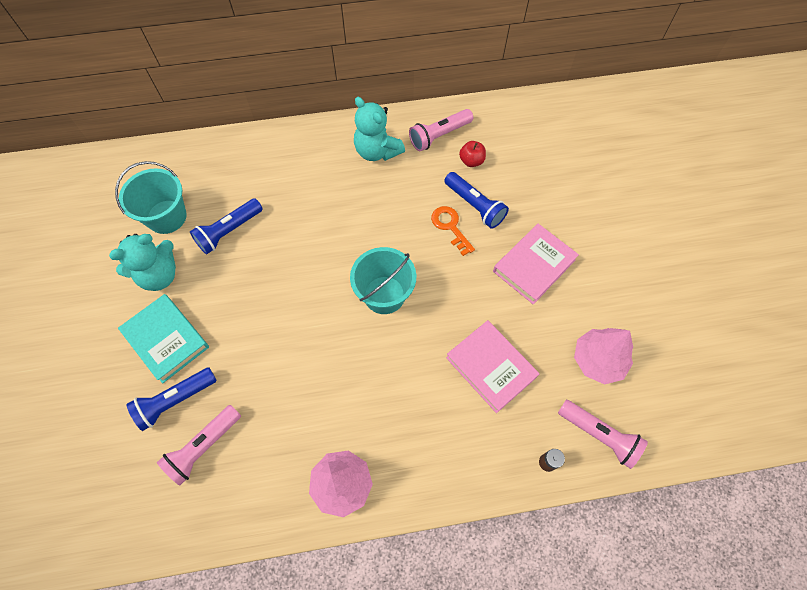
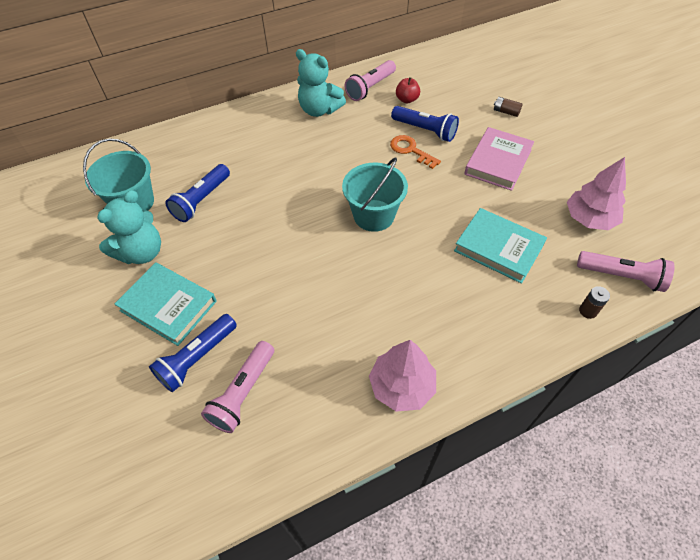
camera: 15 degrees left, 10 degrees down
pink book [446,320,539,413] -> turquoise book [454,208,547,284]
none -> brown battery [494,97,523,117]

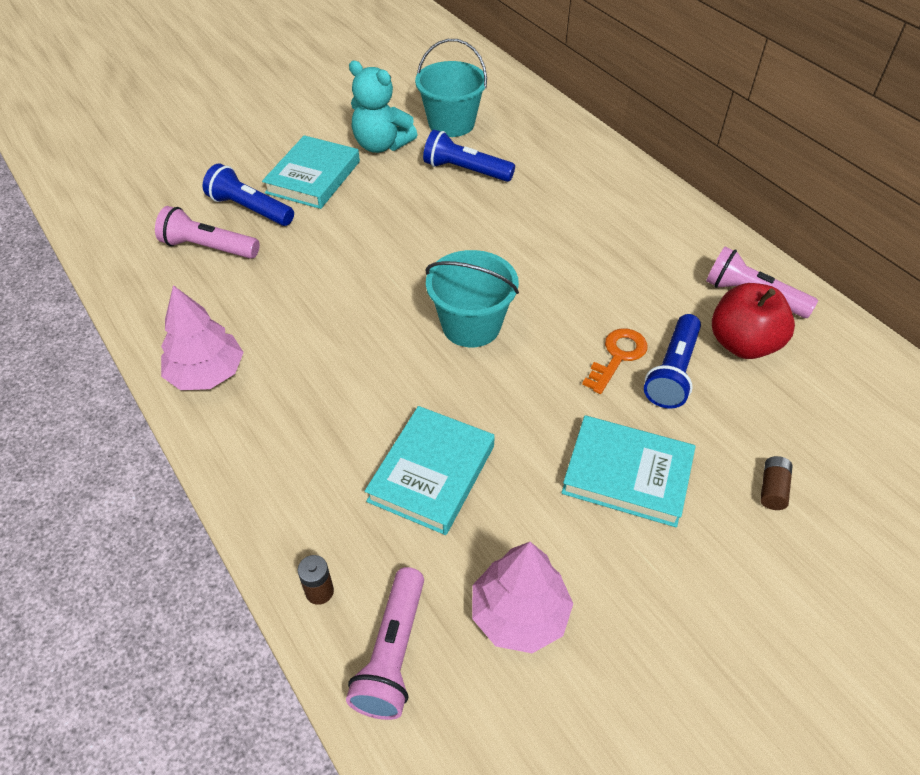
camera: 80 degrees right, 5 degrees down
turquoise teddy bear [296,49,346,117] -> none
red apple [396,77,420,103] -> red apple [712,283,795,359], size x1.80
pink book [464,127,534,191] -> turquoise book [561,415,696,527]

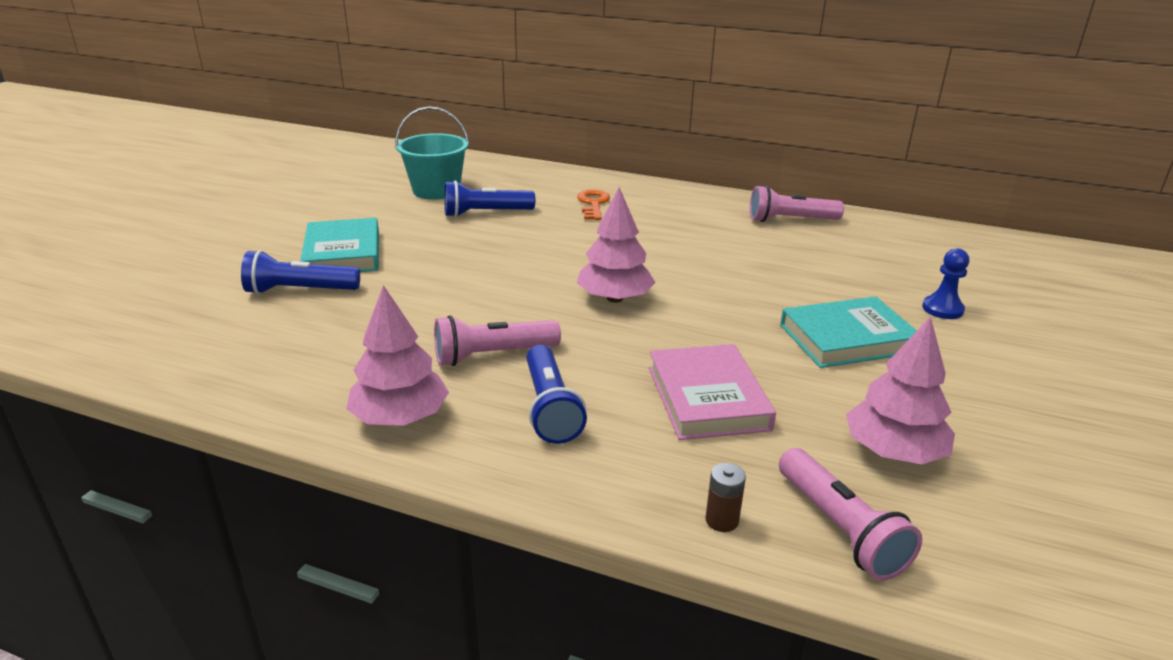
camera: 35 degrees left, 20 degrees down
pink flashlight [155,206,260,259] -> pink flashlight moved to [434,315,561,366]
turquoise teddy bear [349,61,418,153] -> none
turquoise book [365,406,495,535] -> pink book [649,344,776,440]
turquoise bucket [425,250,519,347] -> pink tree [577,187,656,303]
orange key [582,329,648,394] -> orange key moved to [577,189,610,220]
blue flashlight [644,314,701,409] -> blue flashlight moved to [526,345,587,444]
red apple [712,283,795,359] -> none
brown battery [760,456,793,510] -> blue pawn [922,248,969,319]

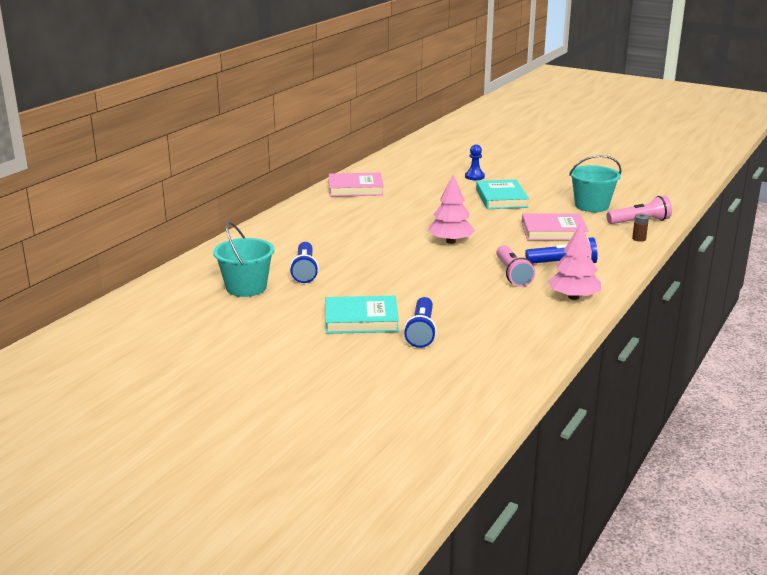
camera: 80 degrees left, 5 degrees down
orange key [577,189,610,220] -> none
pink flashlight [750,185,844,222] -> pink book [329,173,383,197]
pink tree [846,316,955,464] -> turquoise bucket [569,155,621,212]

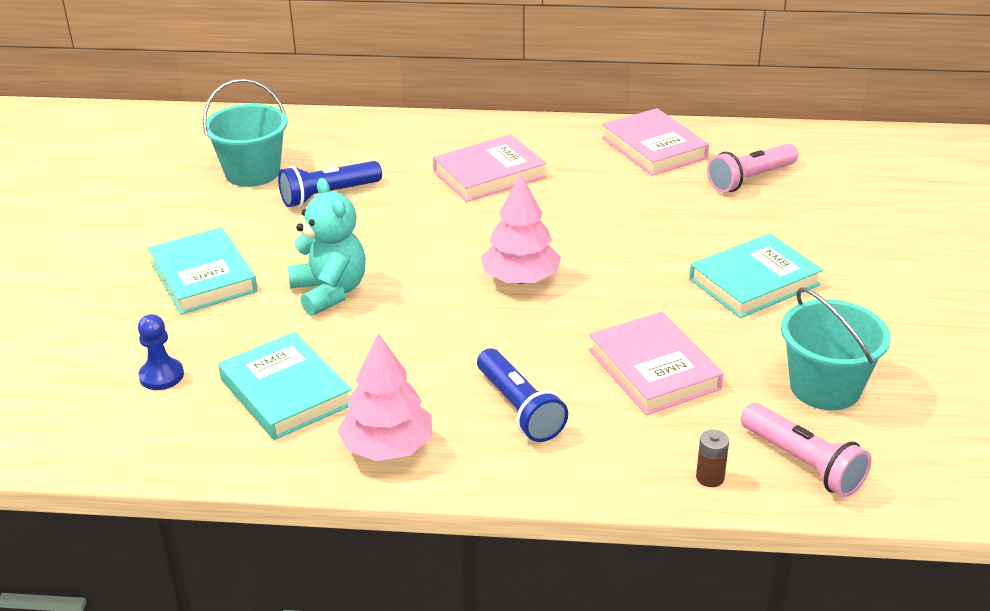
camera: 65 degrees right, 10 degrees up
blue flashlight [404,297,437,348] -> none
blue pawn [465,145,485,180] -> blue pawn moved to [138,314,184,390]
pink flashlight [496,245,535,287] -> pink flashlight moved to [707,144,798,193]
none -> turquoise book [218,332,352,440]
none -> turquoise teddy bear [287,178,366,316]
none -> pink book [433,134,546,202]

